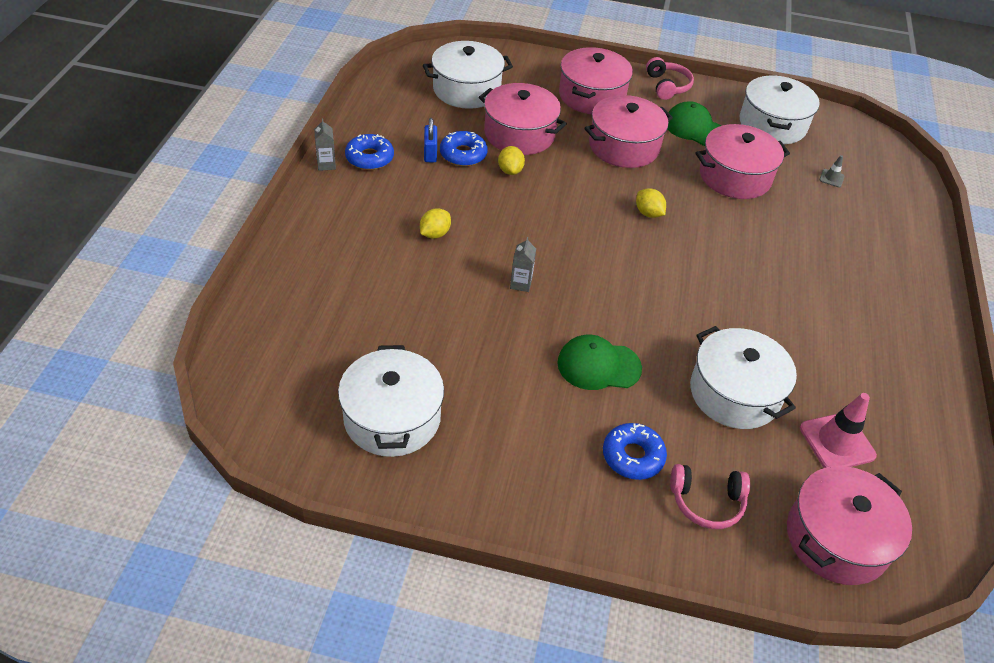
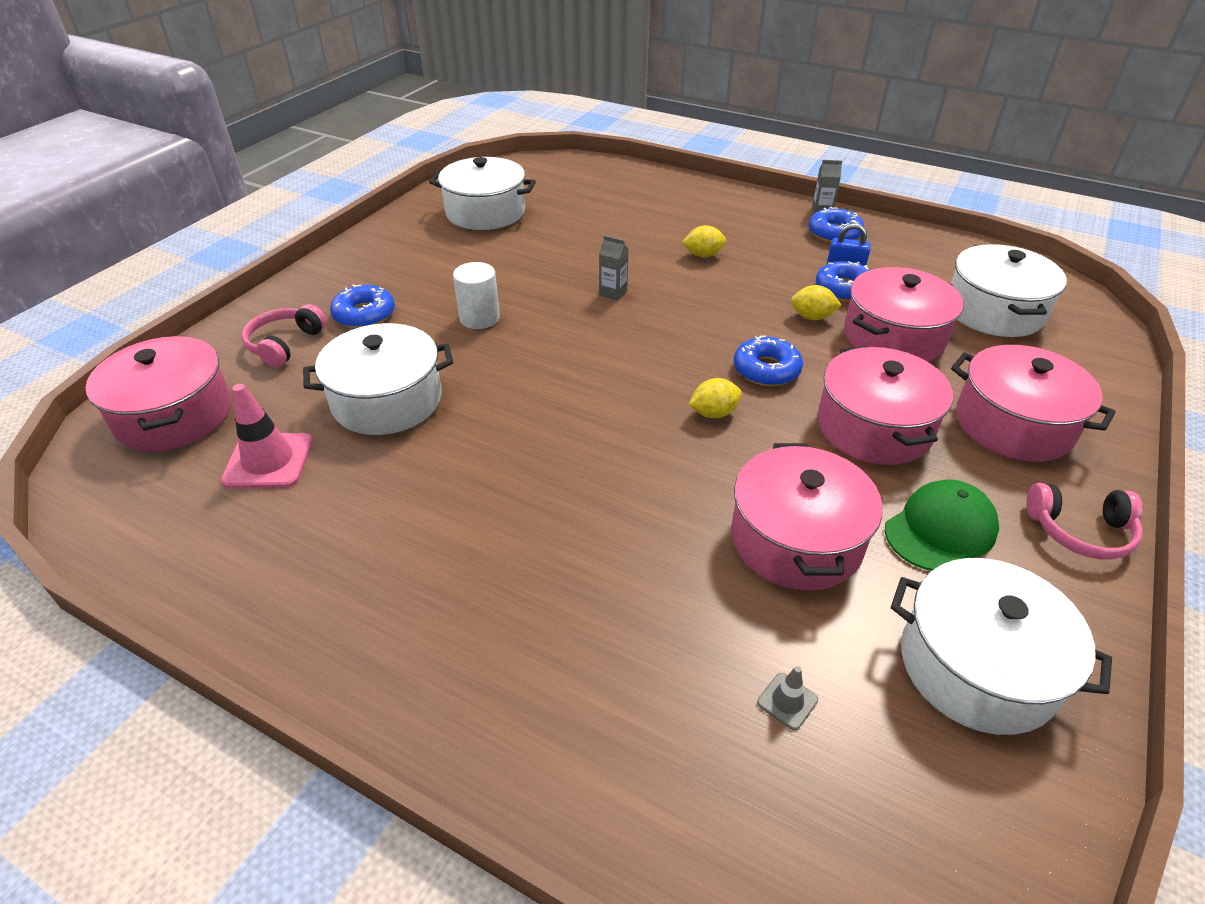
camera: 110 degrees right, 5 degrees down
yellow lemon [420,208,451,239] -> yellow lemon turned 60 degrees counterclockwise [682,225,726,257]
green cap [557,335,642,390] -> white cylinder [453,262,500,329]
none -> blue donut [734,335,803,386]

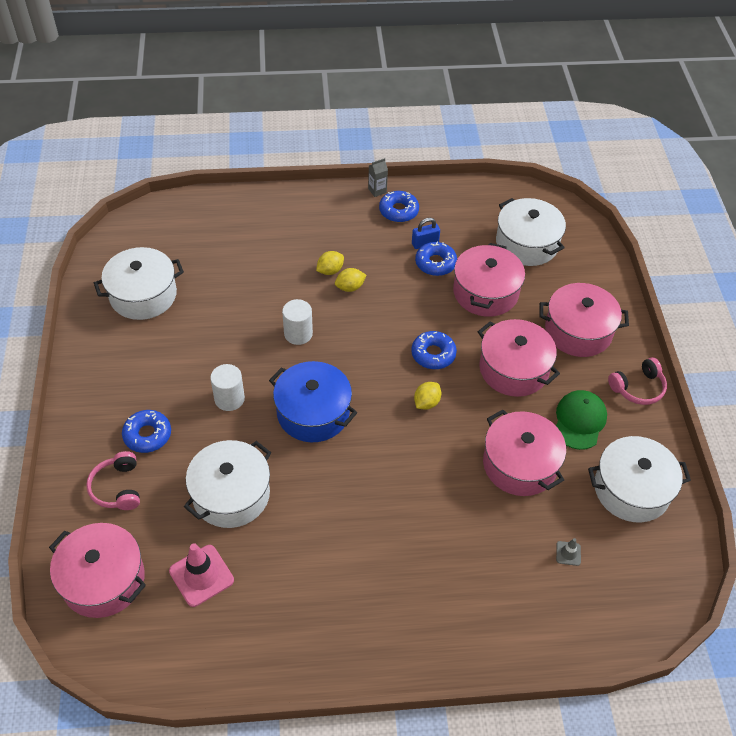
camera: 35 degrees left, 10 degrees up
grey carton [599,235,628,300] -> white cylinder [282,299,313,345]
yellow lemon [791,285,842,320] -> yellow lemon moved to [335,268,366,292]
none -> blue pot [269,361,357,442]

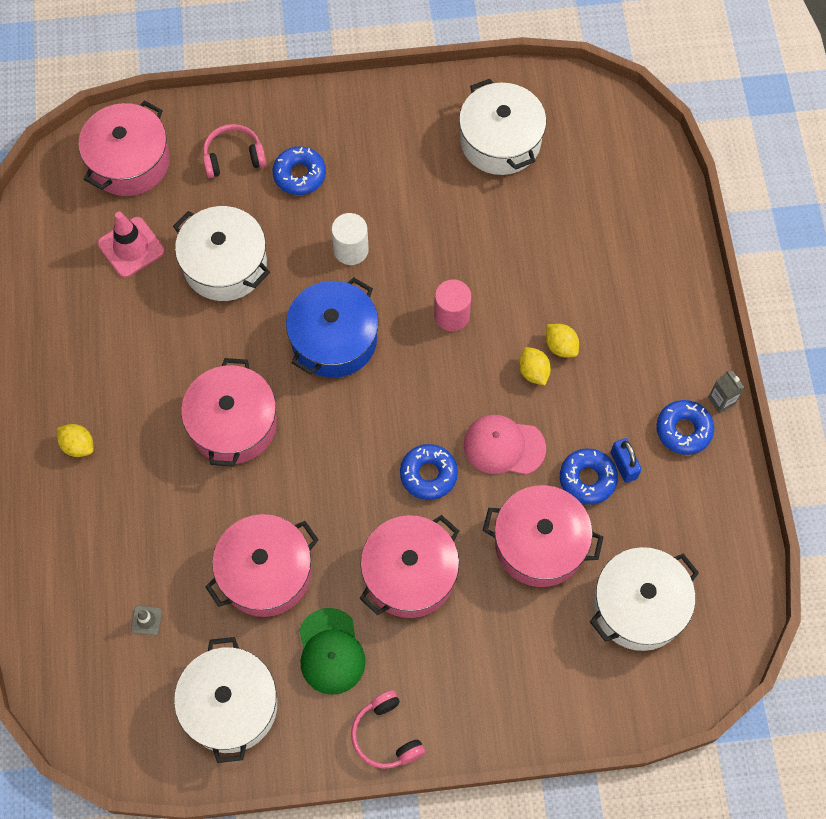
camera: 90 degrees right, 15 degrees up
white cylinder [282,299,313,345] -> pink cylinder [434,279,471,331]
yellow lemon [414,382,441,410] -> yellow lemon moved to [57,424,94,457]
pink pot [540,283,629,357] -> pink pot moved to [181,358,277,467]
green cap [556,390,607,450] -> green cap turned 60 degrees clockwise [299,608,366,695]
none -> pink cap [464,415,546,475]

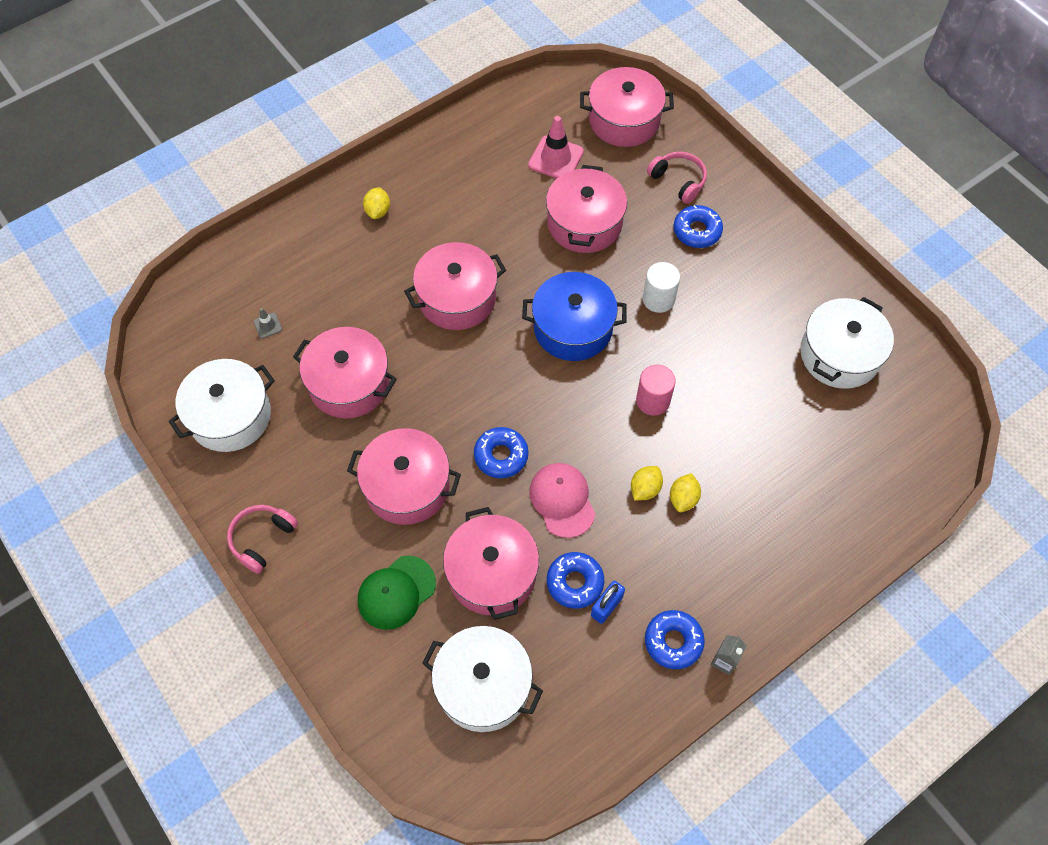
camera: 60 degrees right, 5 degrees down
white pot [173,206,270,301] -> pink pot [546,165,627,253]
green cap [299,608,366,695] -> green cap moved to [358,555,436,630]

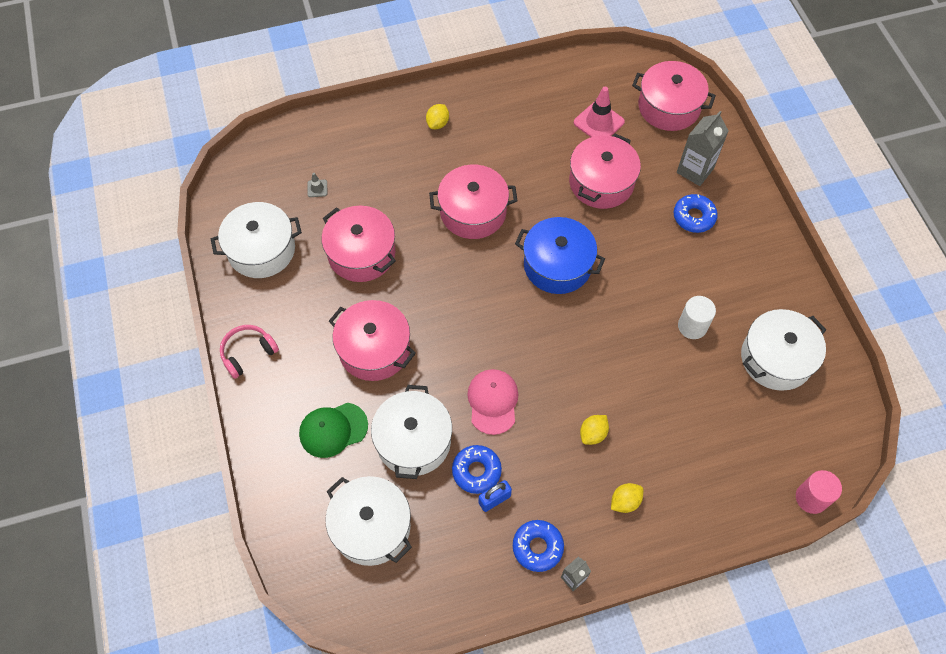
camera: 20 degrees right, 0 degrees up
pink pot [443,507,539,620] -> white pot [371,385,452,479]
blue donut [474,427,528,478] -> none
yellow lemon [631,466,663,501] -> yellow lemon moved to [611,483,643,513]
pink cylinder [636,365,676,416] -> pink cylinder moved to [796,470,842,514]
white cylinder [643,262,680,313] -> white cylinder moved to [678,296,716,339]
pink headphones [647,152,707,204] -> grey carton [677,111,729,186]

